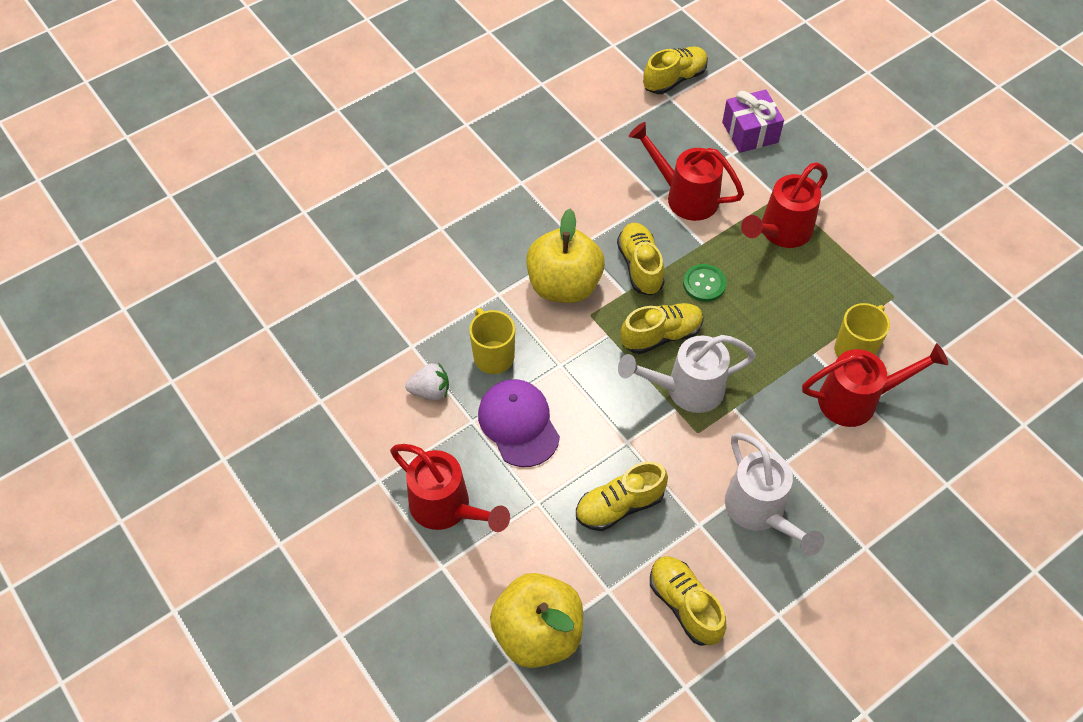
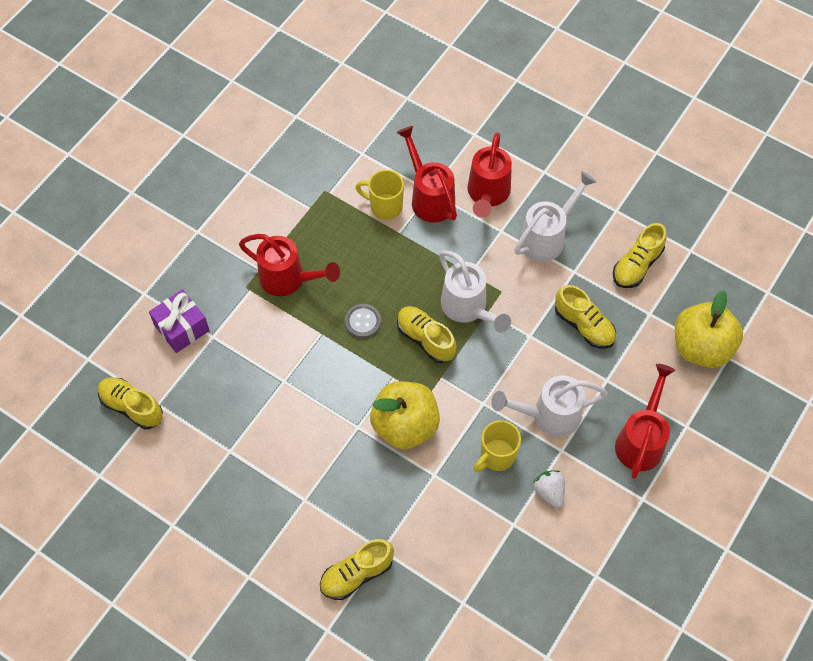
camera: 110 degrees left, 5 degrees up
purple cap [478,379,560,467] -> white watering can [491,375,608,437]
yellow shoe [617,223,665,295] -> yellow shoe moved to [320,539,394,600]
red watering can [629,122,744,221] -> red watering can moved to [468,132,512,218]
green button [683,264,727,302] -> grey button [345,304,381,338]

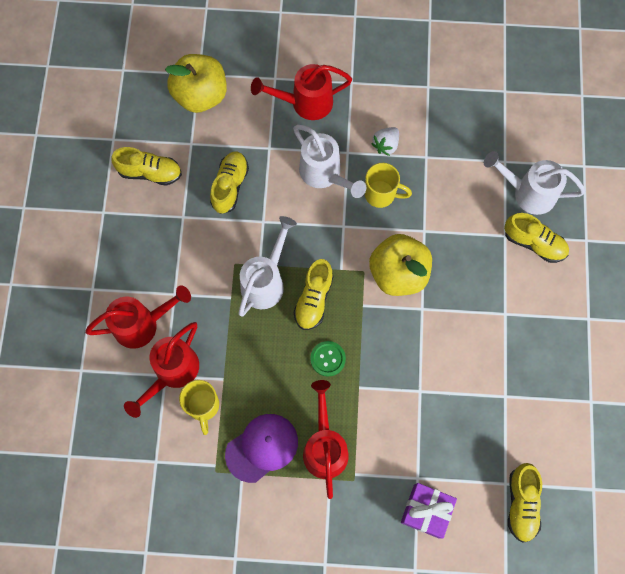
camera: 120 degrees left, 10 degrees up
grey button [345,304,381,338] -> green button [310,341,346,377]
white watering can [514,171,597,262] -> white watering can moved to [484,151,586,215]
none -> purple cap [225,414,298,483]

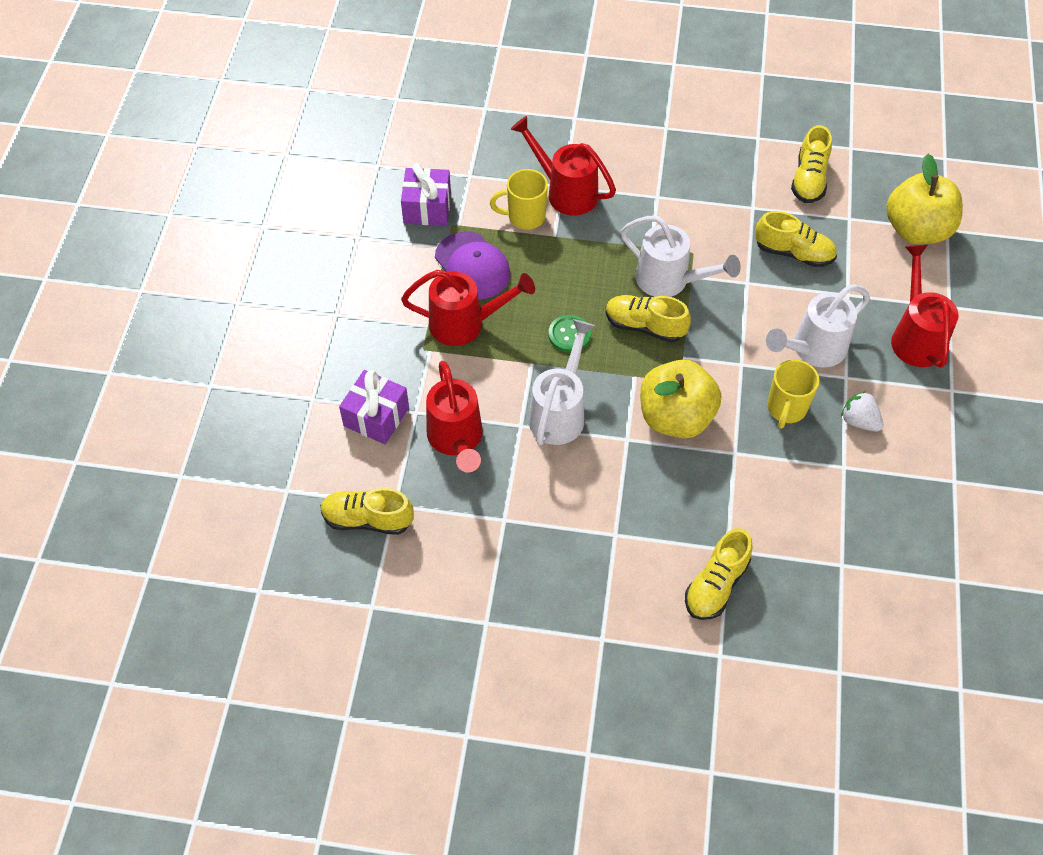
camera: 95 degrees right, 15 degrees down
red watering can [85,285,191,349] -> red watering can moved to [426,361,483,473]
white watering can [484,151,586,215] -> white watering can moved to [529,319,595,445]
none -> purple gift [401,163,451,226]

